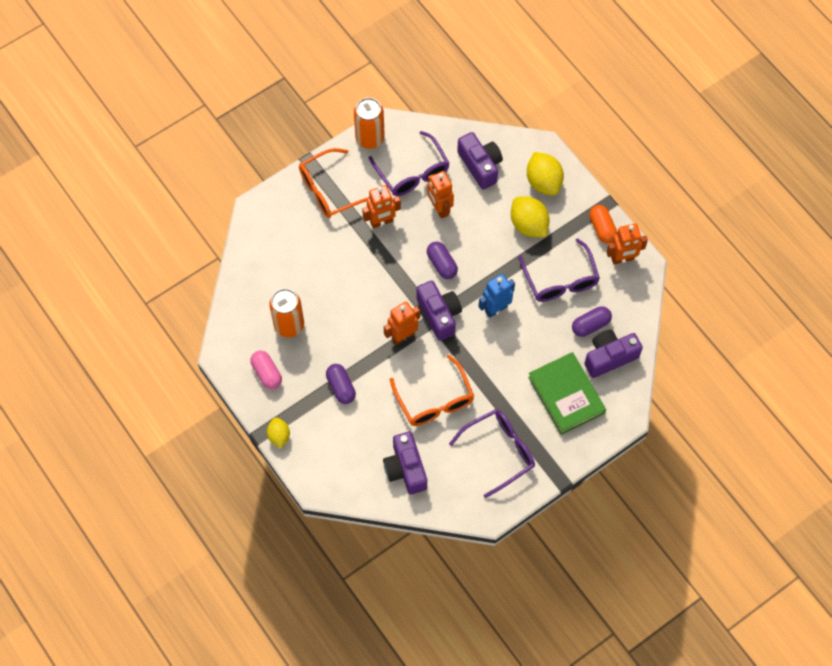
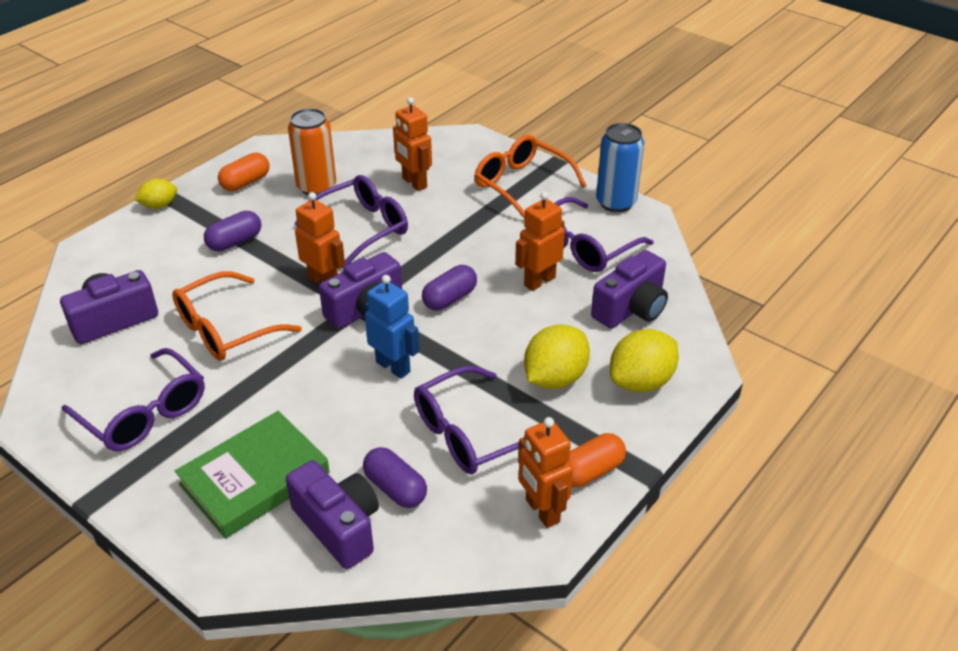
camera: 75 degrees right, 25 degrees down
pink capsule [250,350,282,390] -> orange capsule [218,153,270,191]
orange can [354,98,385,149] -> blue can [596,123,644,212]
orange robot [362,185,401,228] -> orange robot moved to [393,97,432,191]
none -> purple glasses [294,175,408,269]

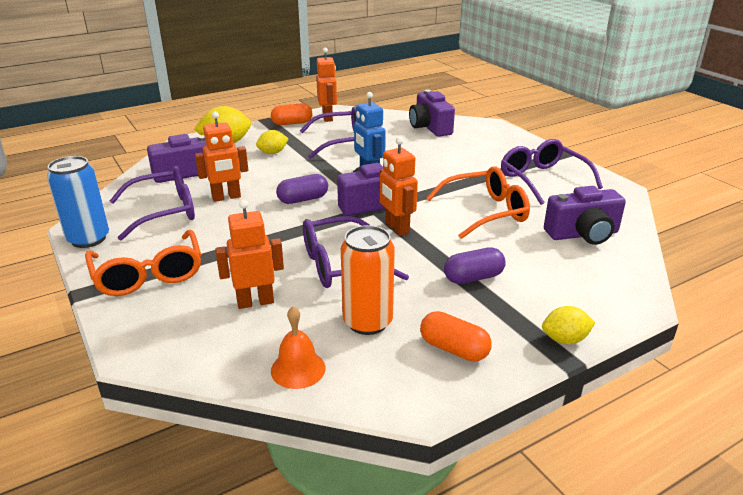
camera: 160 degrees left, 10 degrees down
green book [175,411,330,539] -> none
orange capsule [218,153,270,191] -> orange capsule turned 60 degrees clockwise [420,311,492,362]
purple capsule [363,447,427,508] -> none
orange robot [393,97,432,191] -> orange robot turned 90 degrees counterclockwise [215,200,284,309]
yellow lemon [524,324,590,389] -> yellow lemon [256,130,288,154], size x0.60
none -> orange bell [271,306,325,389]

